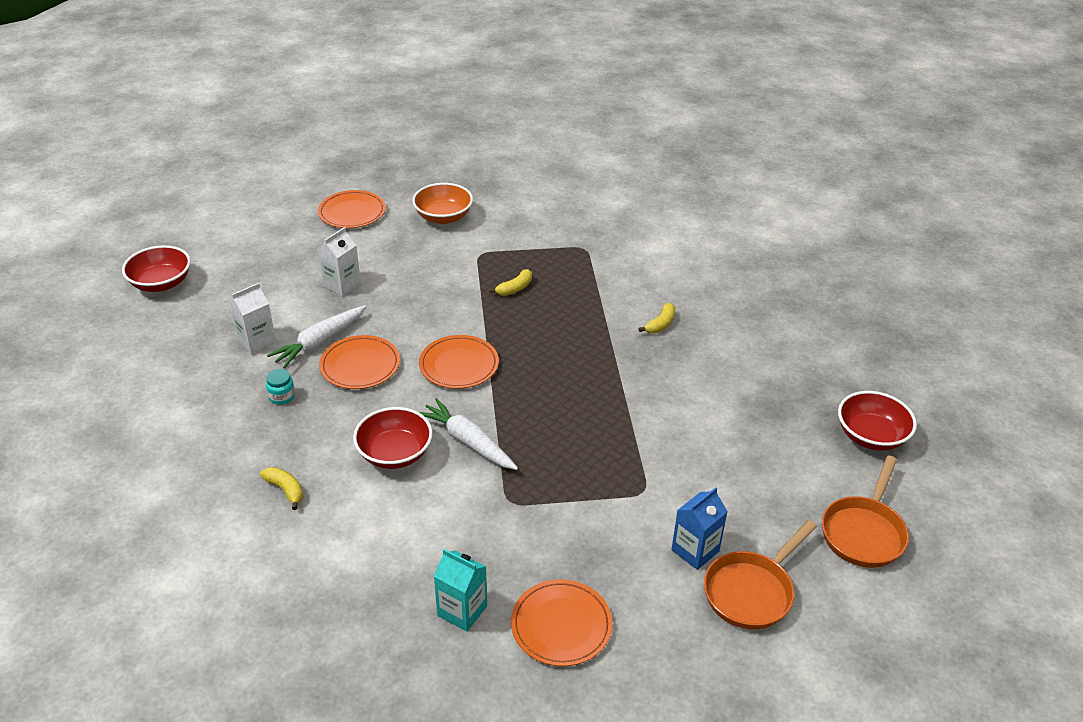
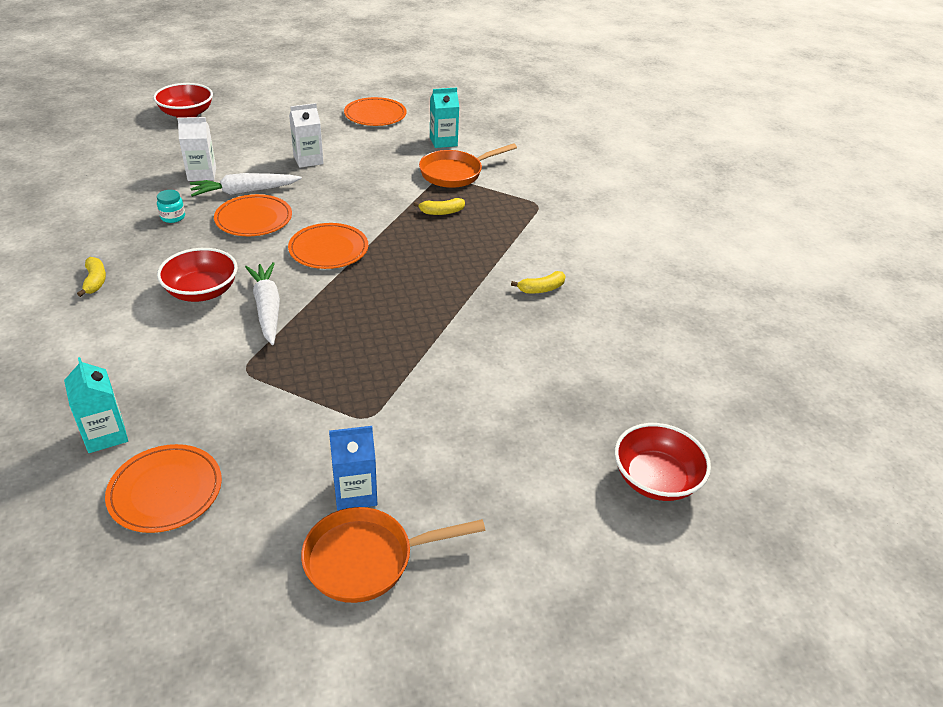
camera: 30 degrees right, 0 degrees up
orange bowl [412,183,473,224] -> turquoise carton [430,87,459,148]
orange pan [822,456,909,568] -> orange pan moved to [419,143,517,188]

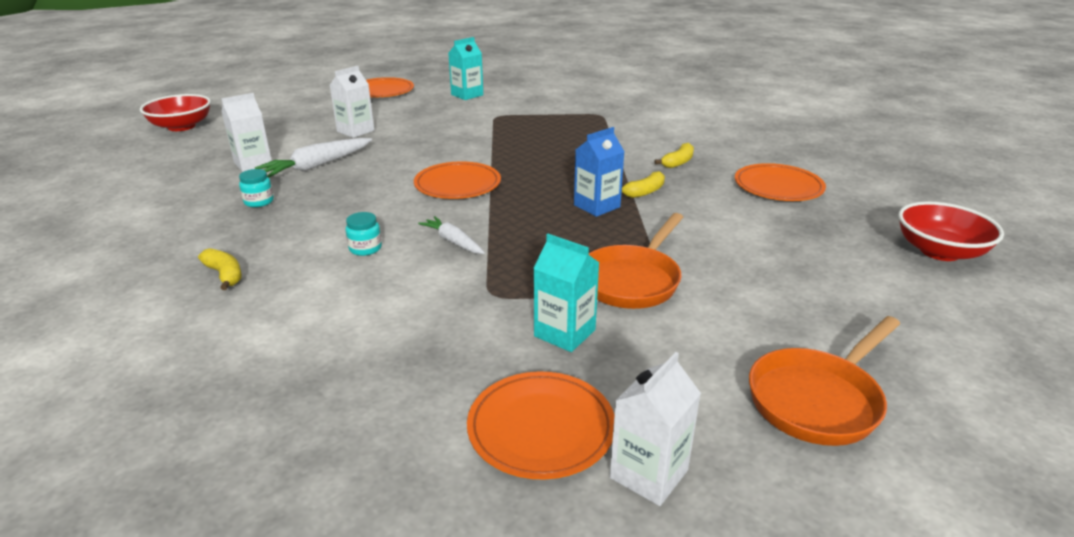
camera: 25 degrees left, 10 degrees down
turquoise carton [64,357,128,453] -> turquoise carton moved to [533,234,599,352]
red bowl [157,248,238,302] -> turquoise jar [346,212,382,256]
orange plate [214,194,292,236] -> orange plate moved to [735,163,826,201]
white carrot [245,262,280,345] -> white carrot [418,216,485,254], size x0.62
blue carton [329,426,377,511] -> blue carton moved to [574,127,625,217]
yellow banana [413,198,465,215] -> yellow banana moved to [622,171,665,198]
orange pan [419,143,517,188] -> orange pan moved to [589,213,683,309]
none -> white carton [610,352,701,506]

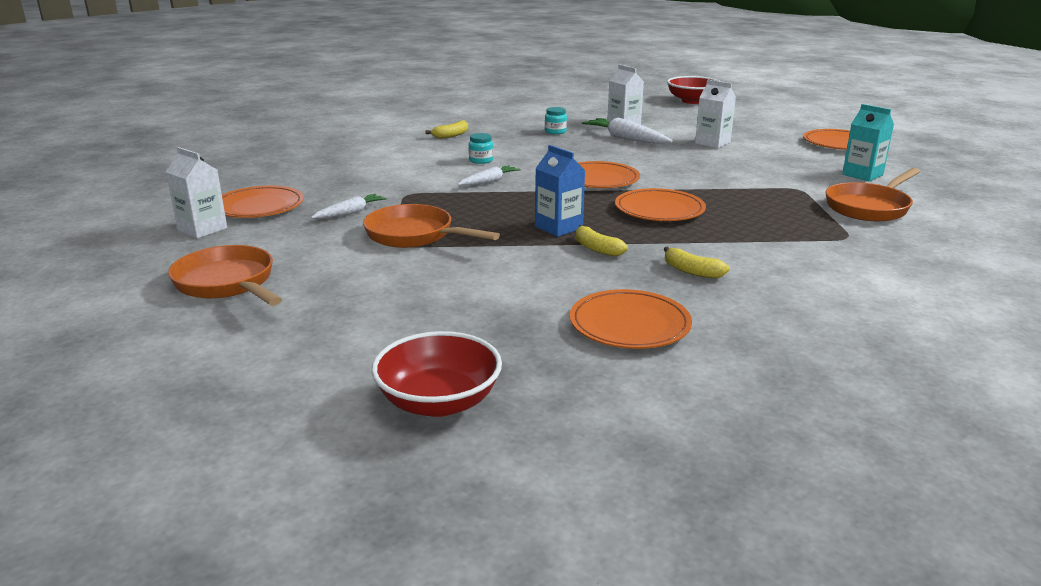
camera: 90 degrees right, 5 degrees down
turquoise carton [533,234,599,352] -> white carrot [311,194,387,219]
none -> orange plate [615,188,706,221]
none -> orange pan [825,168,920,221]

